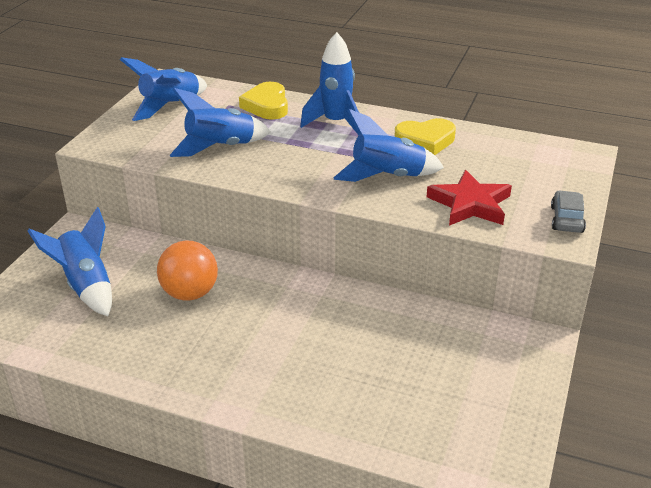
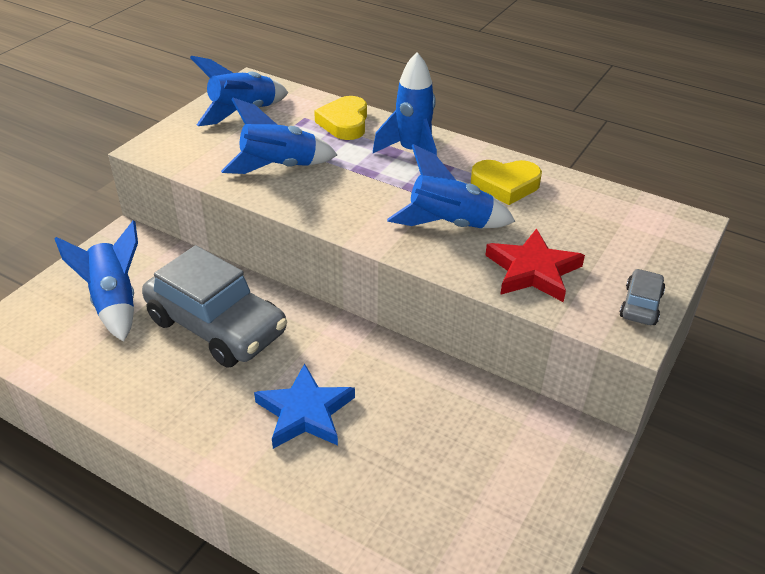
camera: 10 degrees right, 5 degrees up
orange ball [157,240,218,301] -> grey car [142,245,287,367]
none -> blue star [254,363,355,449]

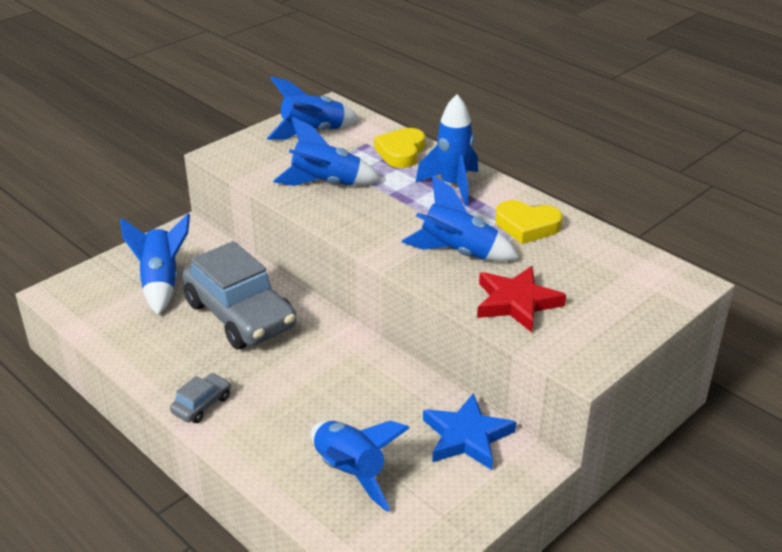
camera: 15 degrees right, 5 degrees down
blue star [254,363,355,449] -> blue star moved to [423,393,516,470]
grey car [620,269,665,325] -> grey car moved to [170,373,231,423]
none -> blue rocket [311,421,409,512]

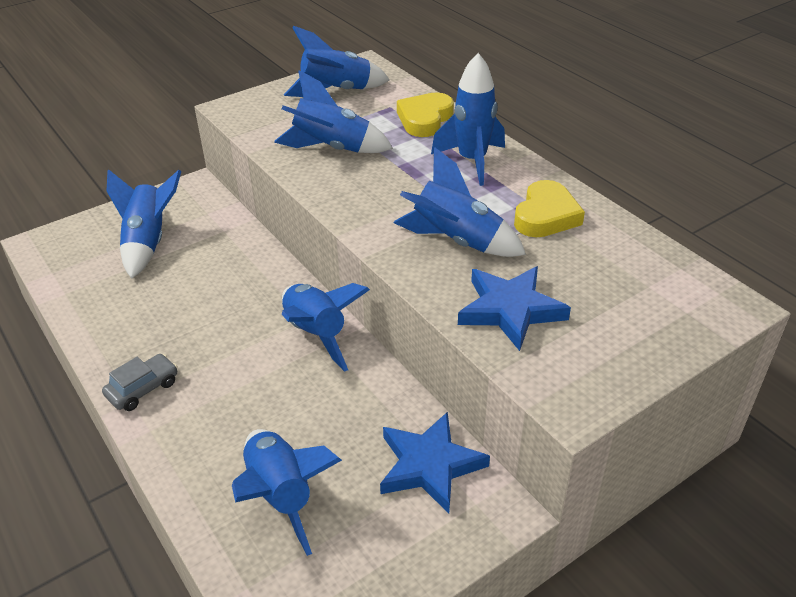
camera: 10 degrees right, 5 degrees up
grey car [182,241,296,349] -> none
red star [477,266,566,332] -> blue star [458,266,571,351]
yellow heart [495,200,562,244] -> yellow heart turned 90 degrees counterclockwise [514,180,585,237]
none -> blue rocket [282,283,370,372]

